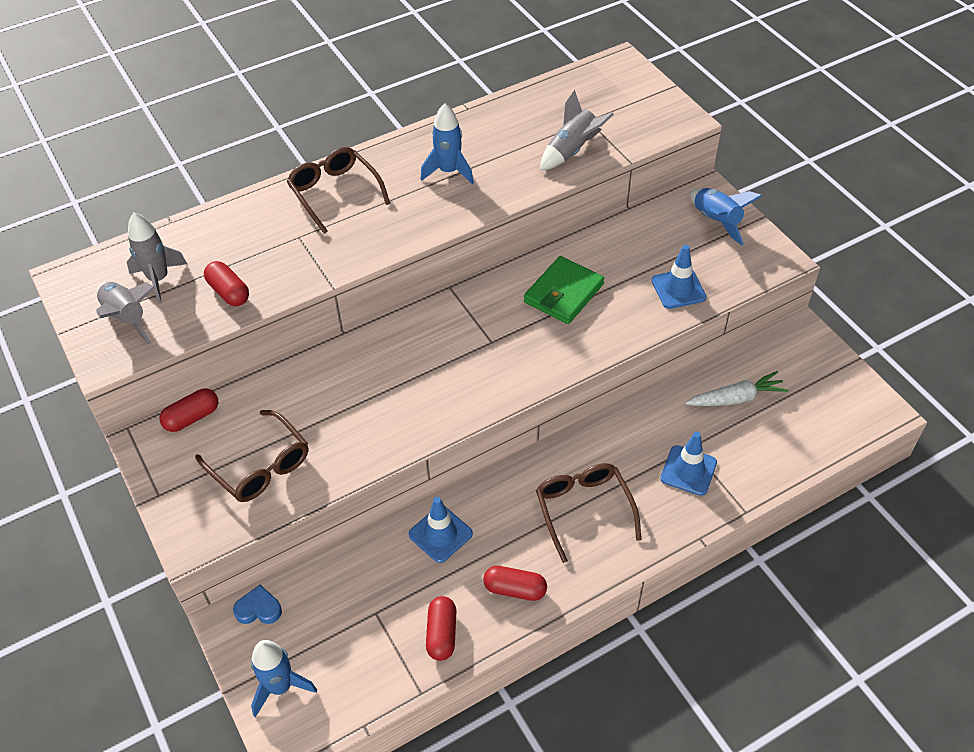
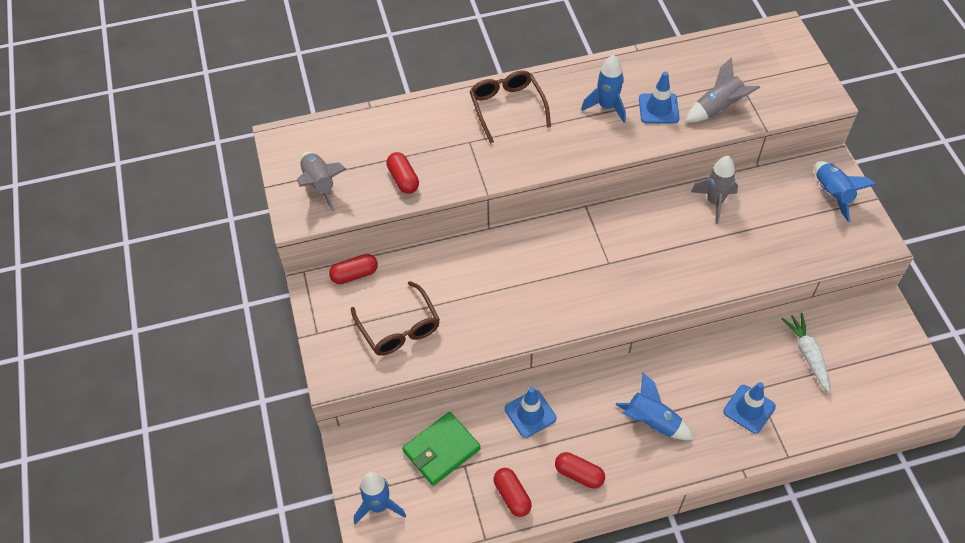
camera: 15 degrees right, 5 degrees up
grey rocket [127,213,187,303] -> grey rocket moved to [691,156,738,224]
blue heart [233,585,282,624] -> none
red capsule [426,596,456,661] -> red capsule turned 45 degrees counterclockwise [494,468,532,517]
green wallet [524,256,604,324] -> green wallet moved to [402,412,481,486]
brown glasses [536,463,641,563] -> blue rocket [616,373,694,440]
blue traffic cone [651,245,707,309] -> blue traffic cone moved to [639,71,680,124]
white carrot [685,371,788,406] -> white carrot turned 105 degrees counterclockwise [782,313,831,393]

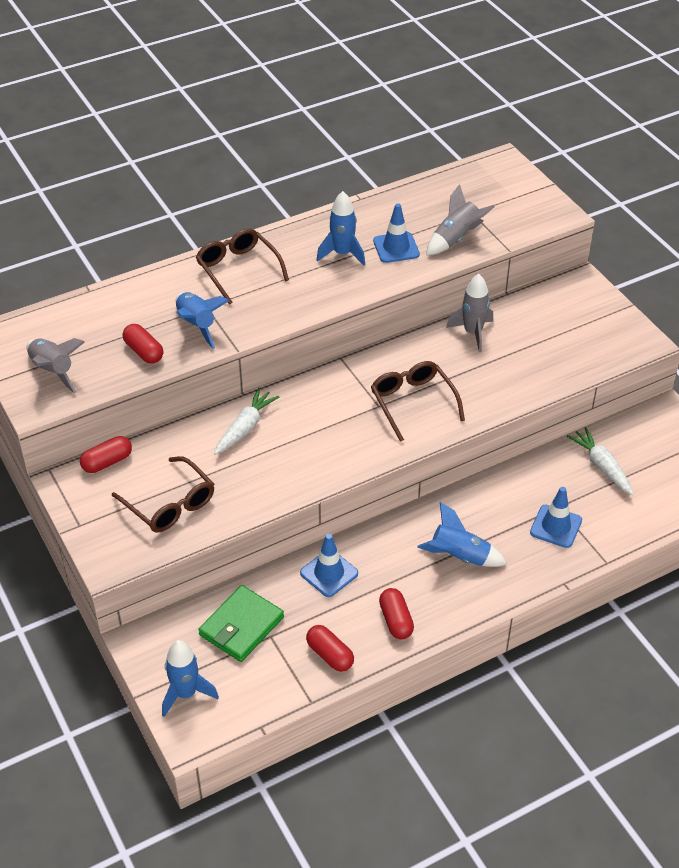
camera: 15 degrees left, 10 degrees down
red capsule [555,452,605,489] -> red capsule turned 60 degrees clockwise [379,588,414,639]
blue rocket [815,161,876,222] -> blue rocket moved to [176,292,229,349]
none -> white carrot [214,388,279,455]
none -> brown glasses [371,361,465,442]

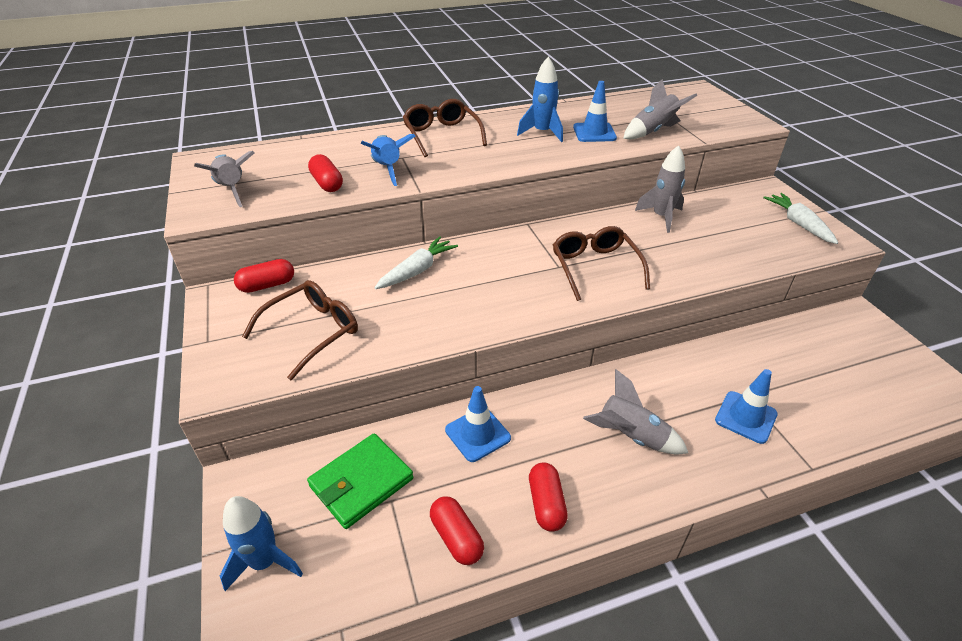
camera: 10 degrees right, 5 degrees down
brown glasses [112,456,214,532] -> brown glasses turned 105 degrees counterclockwise [242,280,358,380]
blue rocket [417,502,507,567] -> grey rocket [583,369,688,454]
white carrot [567,427,634,495] -> white carrot moved to [763,193,839,244]

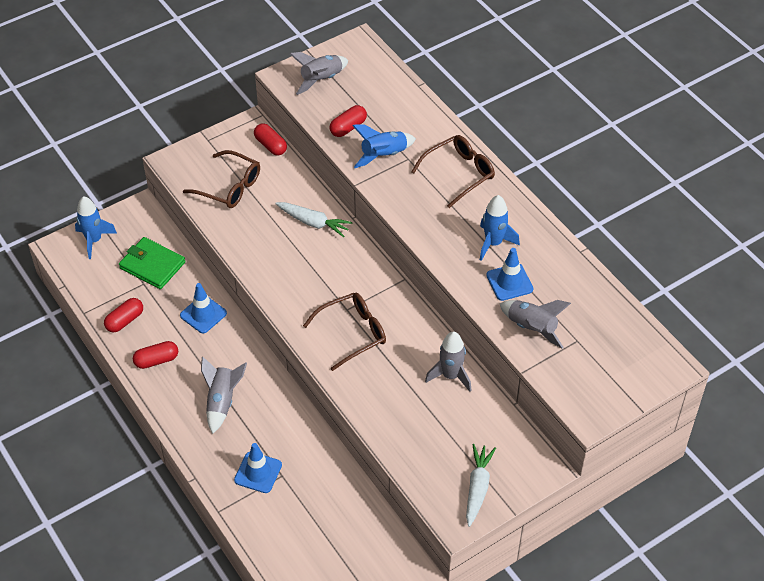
camera: 75 degrees right, 10 degrees up
white carrot [763,193,839,244] -> white carrot turned 45 degrees counterclockwise [466,444,496,527]

